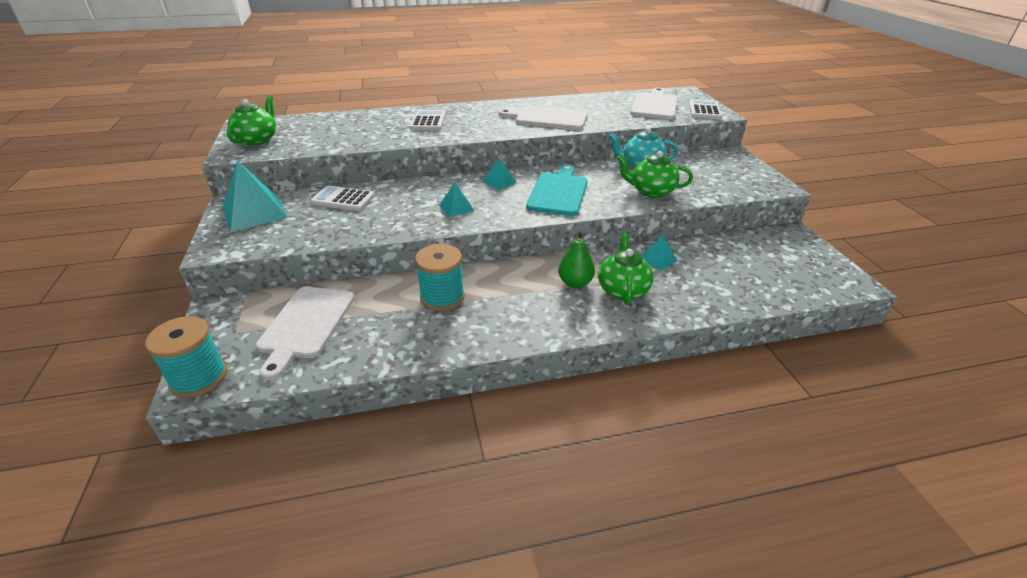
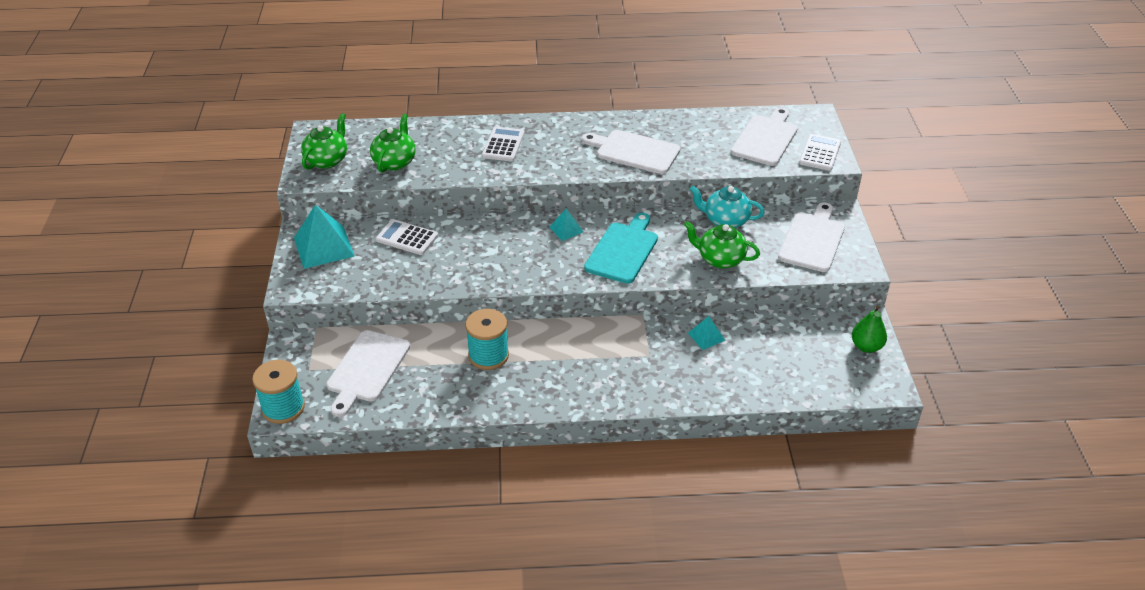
camera: 10 degrees right, 5 degrees up
turquoise pyramid [439,183,474,217] -> none
green pear [558,231,595,288] -> green pear moved to [852,305,887,353]
green teapot [598,233,653,305] -> green teapot moved to [370,114,416,173]
none -> white cutting board [778,202,845,272]

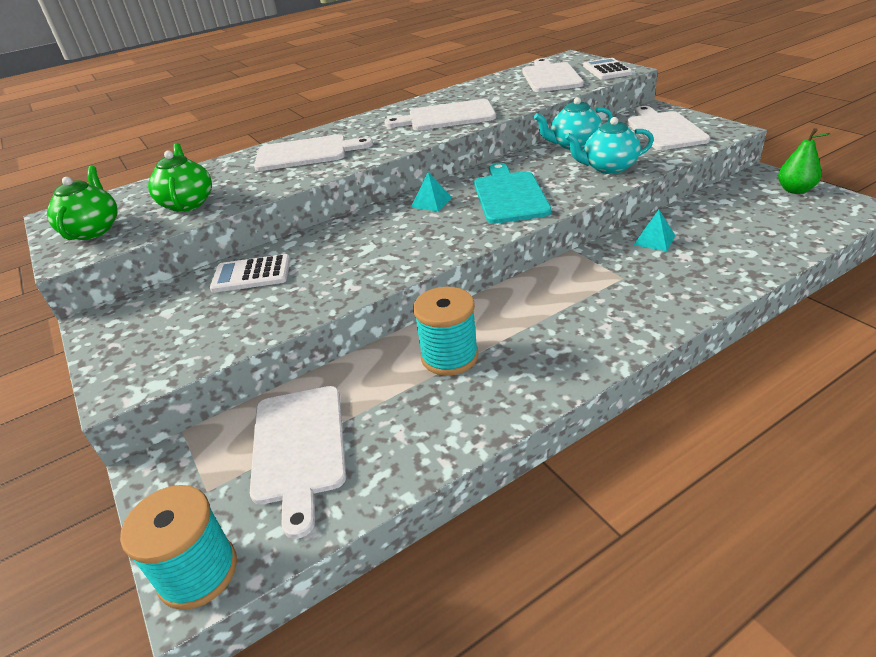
camera: 25 degrees left, 5 degrees down
turquoise pyramid [294,204,355,269] -> none
white calculator [482,127,524,161] -> white cutting board [254,134,373,171]
green teapot [684,221,760,269] -> turquoise teapot [565,117,654,174]

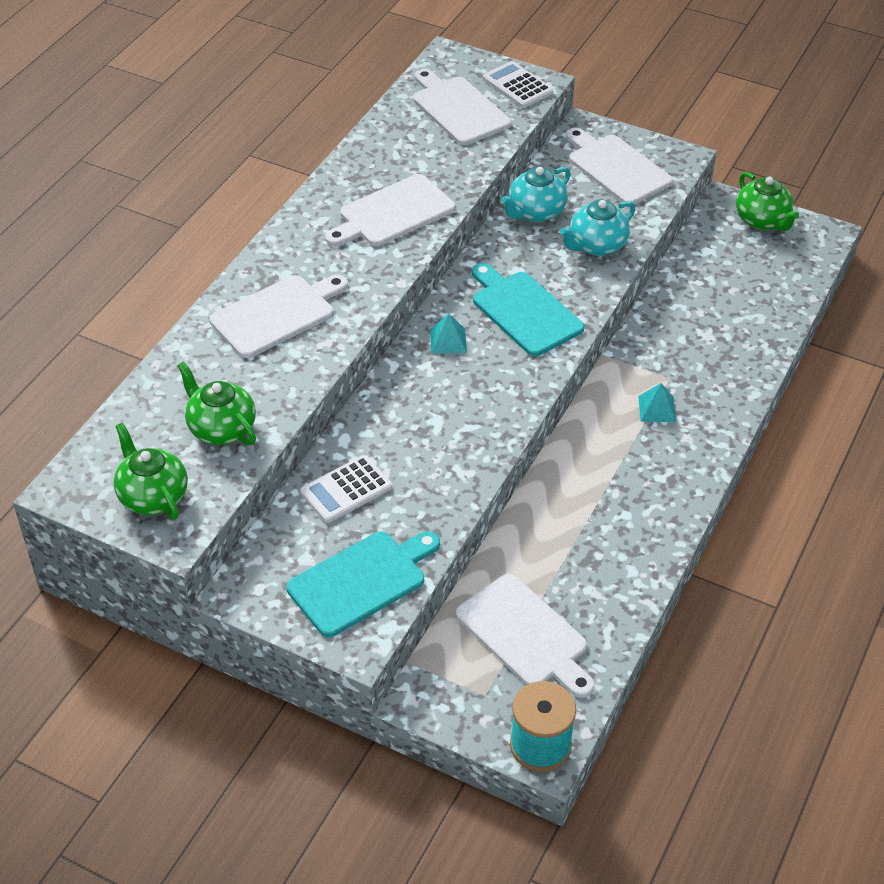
camera: 35 degrees left, 10 degrees up
turquoise spool [413,287,479,376] -> none
turquoise pyramid [634,210,676,251] -> turquoise pyramid moved to [638,383,676,422]
green pear [778,128,831,194] -> green teapot [736,172,799,231]
none -> turquoise cutting board [286,531,440,637]

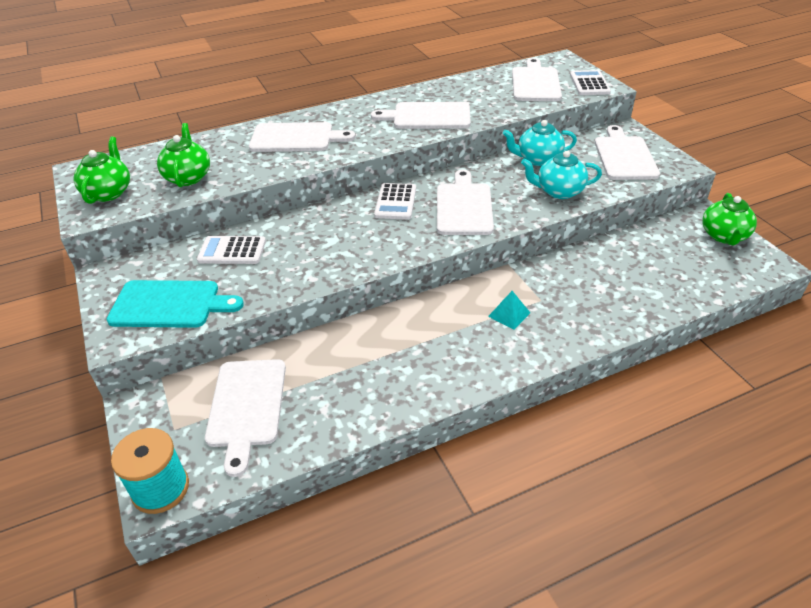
camera: 40 degrees right, 5 degrees down
turquoise pyramid [430,314,467,354] -> white calculator [374,183,416,220]
turquoise cutting board [472,263,584,356] -> white cutting board [437,170,494,235]

